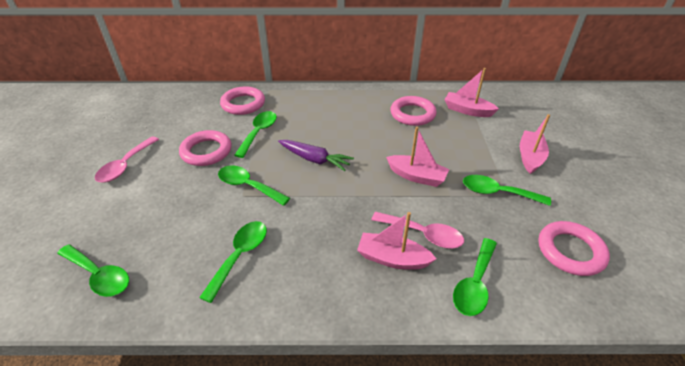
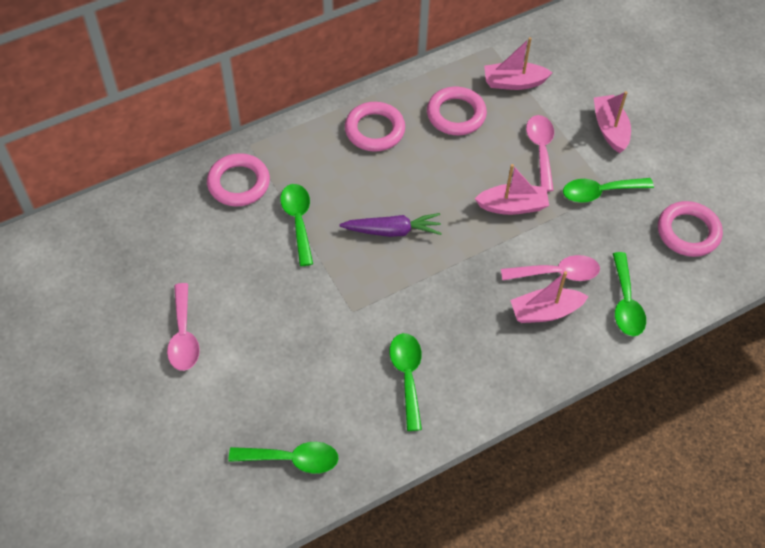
camera: 30 degrees left, 15 degrees up
pink ring [179,130,231,166] -> pink ring moved to [345,102,405,152]
green spoon [218,165,290,206] -> none
none -> pink spoon [526,115,554,192]

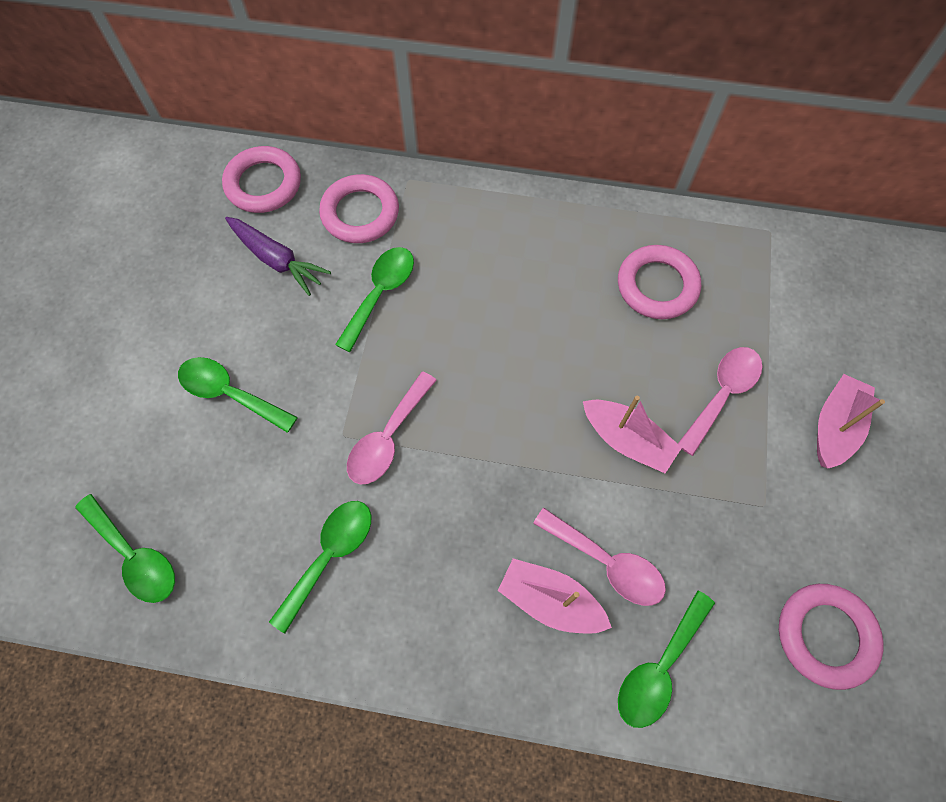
camera: 40 degrees right, 10 degrees up
pink spoon [167,283,200,371] -> pink spoon moved to [347,372,437,484]
purple carrot [339,213,442,237] -> purple carrot moved to [225,217,331,296]
pink ring [345,102,405,152] -> pink ring moved to [222,146,301,213]
pink boat [484,37,552,90] -> none
green spoon [563,178,654,203] -> green spoon moved to [178,357,298,433]

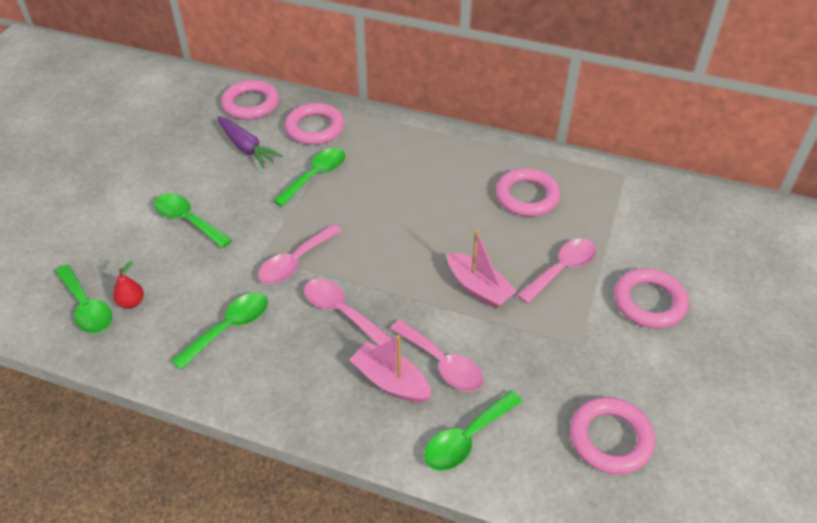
camera: 10 degrees right, 20 degrees down
pink boat [817,374,885,469] -> pink ring [614,268,689,328]
none -> red pear [113,261,144,309]
none -> pink spoon [304,279,392,346]

